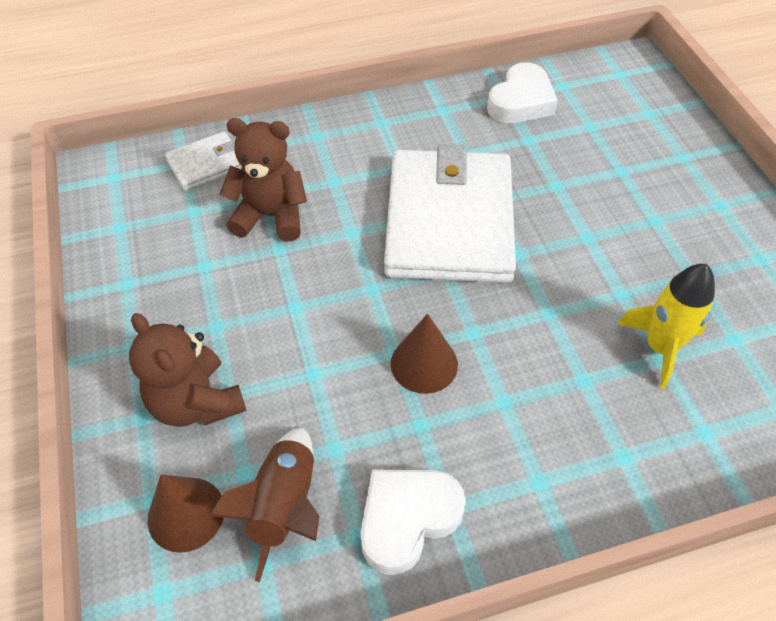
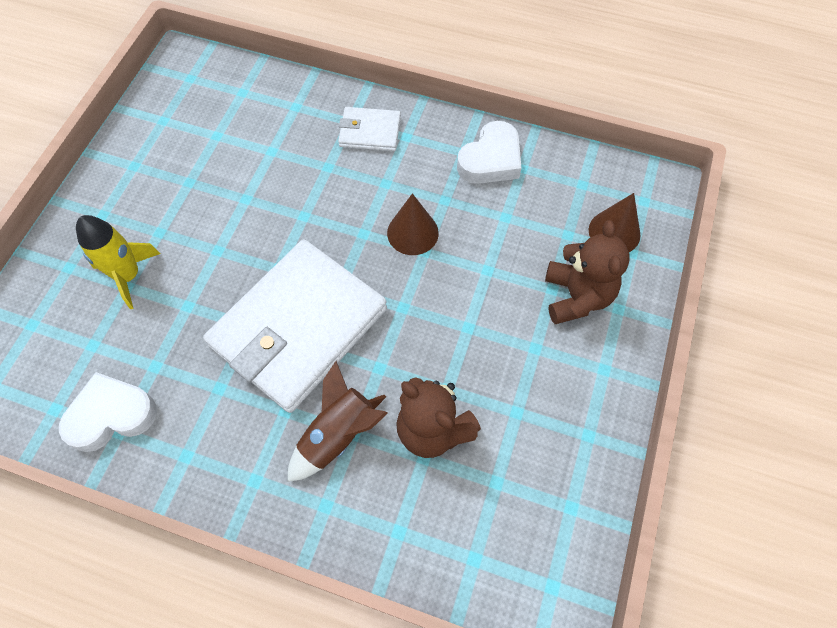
camera: 145 degrees left, 10 degrees up
white wallet [165,131,242,191] -> white wallet moved to [338,107,401,151]
brown rocket [209,427,319,582] -> brown rocket moved to [288,361,388,482]
white heart [360,470,466,575] -> white heart turned 45 degrees counterclockwise [457,121,521,184]
yellow rocket [618,264,715,389] -> yellow rocket moved to [76,215,161,309]

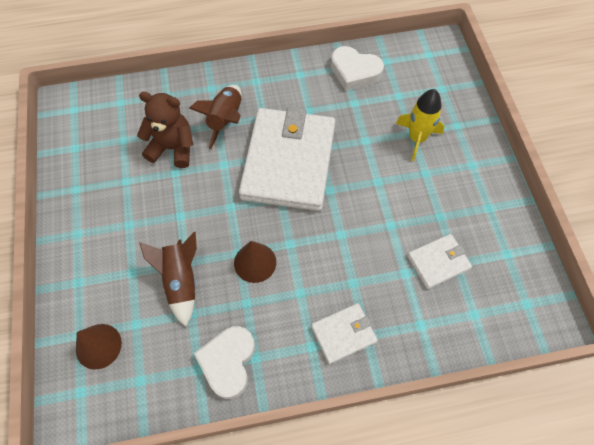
camera: 150 degrees right, 0 degrees up
white heart [59,372,157,452] -> white heart turned 75 degrees clockwise [331,46,384,91]
brown teddy bear [545,220,629,324] -> none
none -> brown rocket [139,232,197,327]
none -> white wallet [407,234,472,289]

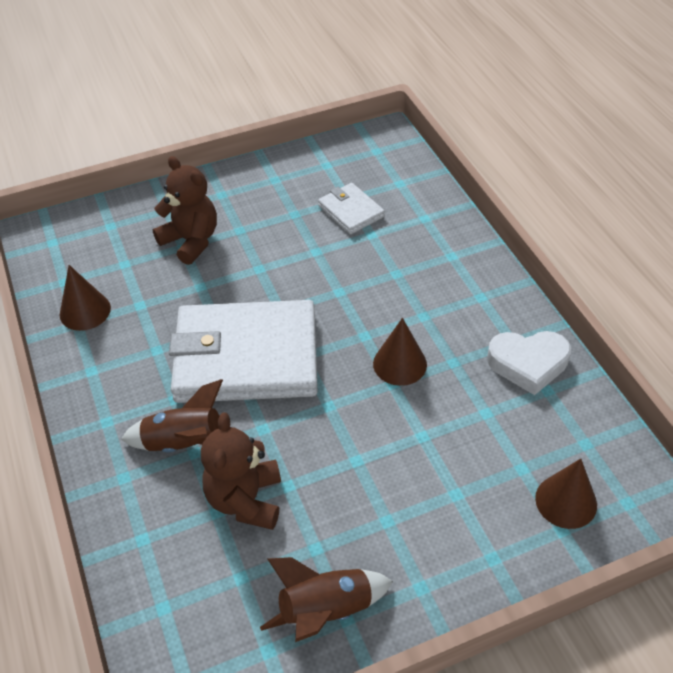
camera: 100 degrees left, 15 degrees down
brown rocket [139,232,197,327] -> brown rocket moved to [260,557,393,642]
white wallet [311,303,378,364] -> none
white heart [331,46,384,91] -> brown cone [60,265,111,331]
yellow rocket [396,89,444,161] -> brown teddy bear [153,156,217,265]

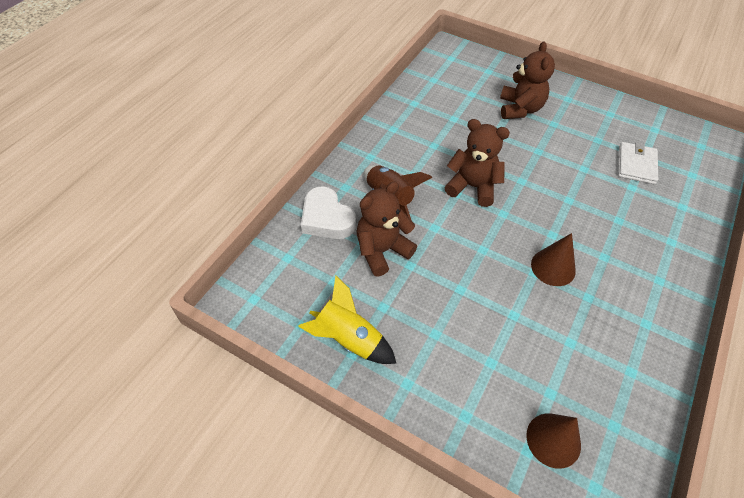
camera: 50 degrees right, 5 degrees up
brown cone [60,265,111,331] -> none
white wallet [169,300,318,403] -> brown teddy bear [444,119,510,207]
brown rocket [260,557,393,642] -> yellow rocket [298,276,397,364]
white heart [487,331,571,395] -> white heart moved to [301,186,356,239]

